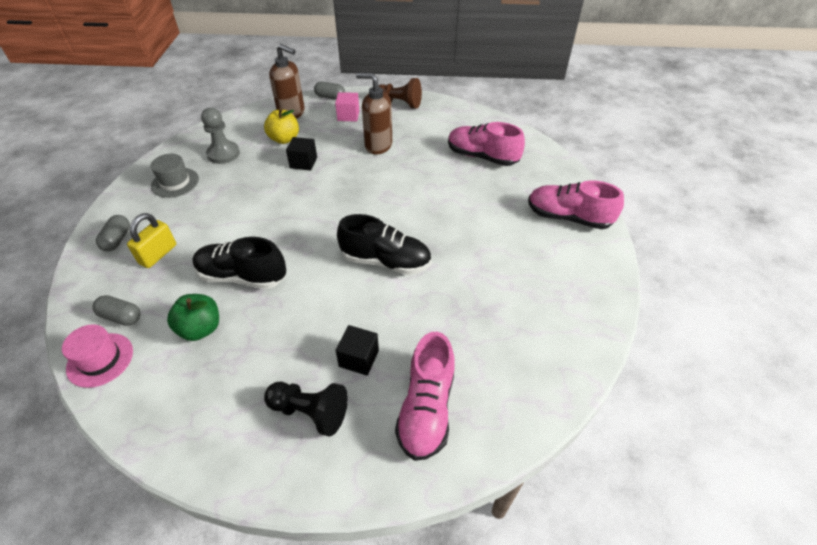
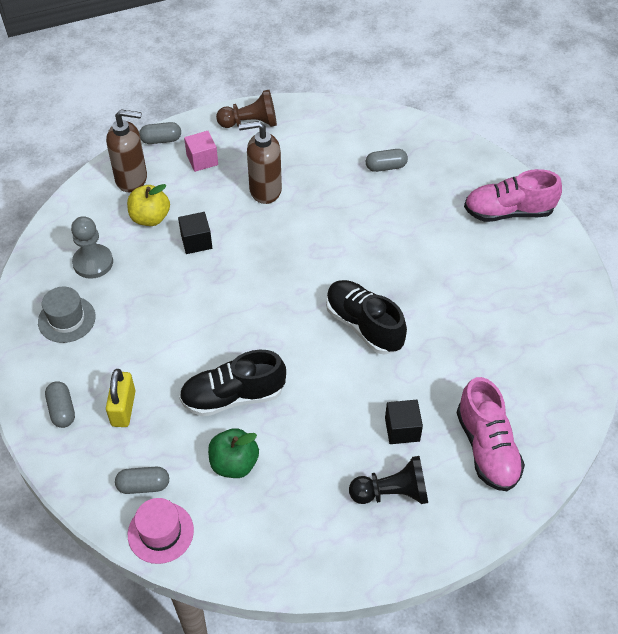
camera: 25 degrees left, 5 degrees up
black shoe [337,214,431,275] -> black shoe turned 120 degrees counterclockwise [326,280,407,355]
pink shoe [448,122,525,166] -> grey capsule [366,149,408,172]

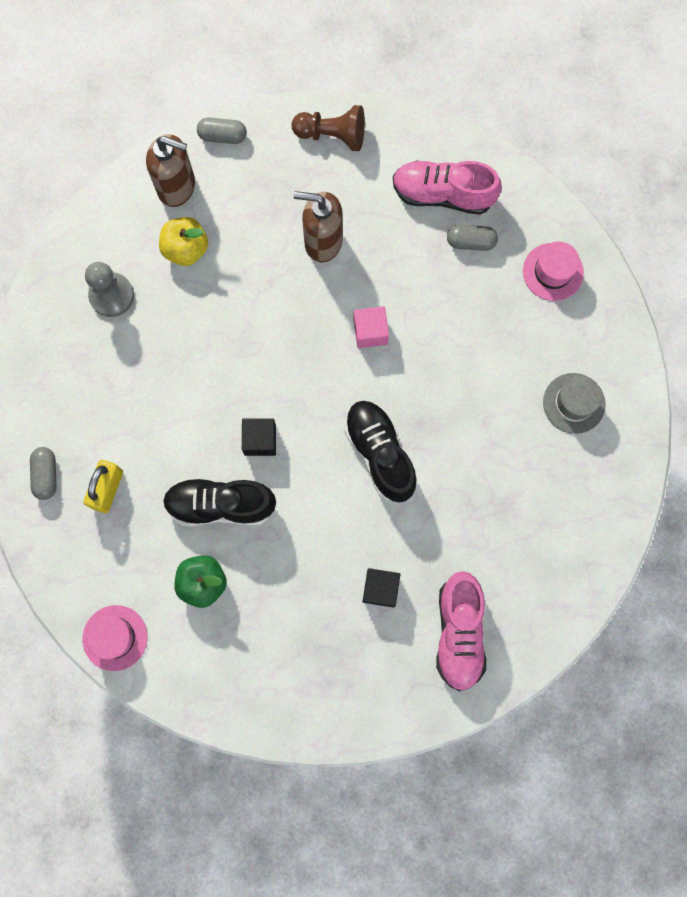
camera: 15 degrees right, 25 degrees up
grey hat [38,287,96,343] -> grey hat moved to [543,373,606,434]
grey capsule [115,467,169,494] -> none
black cube [178,212,212,254] -> black cube moved to [242,418,276,456]
pink cube [184,131,218,172] -> pink cube moved to [354,306,389,348]
black pawn [349,456,428,504] -> none
pink shoe [464,169,562,222] -> pink shoe moved to [393,161,502,215]
none -> pink hat [523,241,584,301]

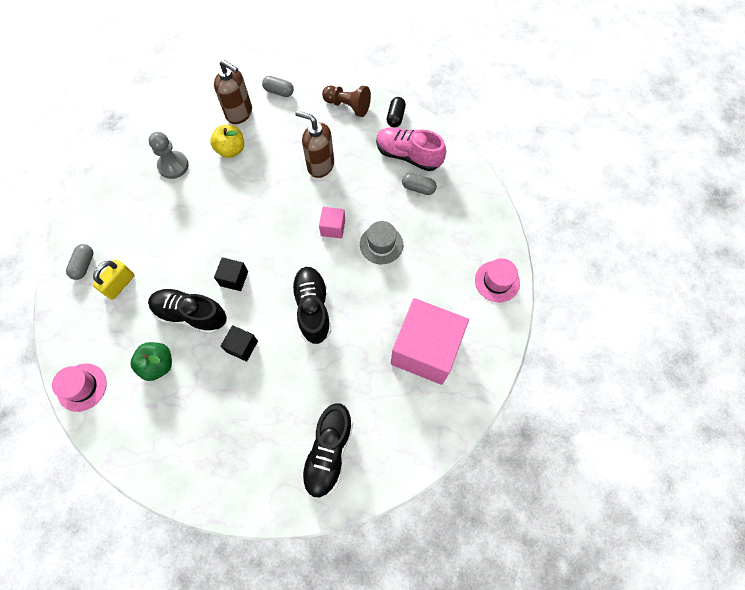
camera: 15 degrees right, 10 degrees down
black cube [363,568,401,608] -> black cube moved to [220,325,258,362]
pink shoe [436,571,486,691] -> black shoe [301,403,353,498]
pink hat [523,241,584,301] -> pink hat moved to [475,258,520,302]
grey hat [543,373,606,434] -> grey hat moved to [360,221,403,264]
none -> black capsule [387,97,406,127]
none -> pink cube [391,298,469,385]

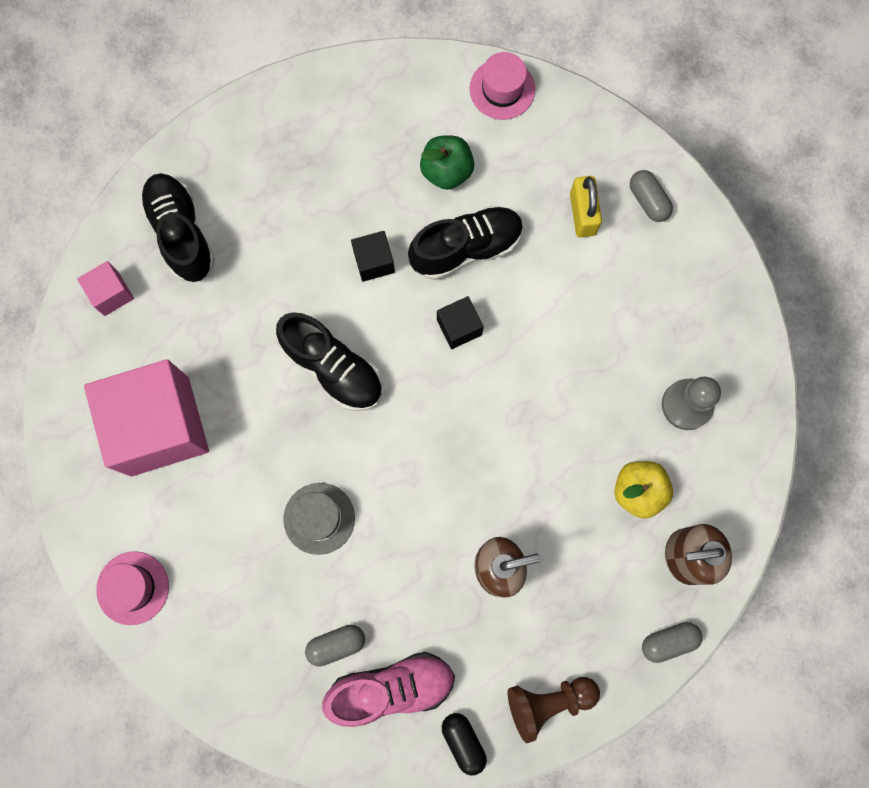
camera: 140 degrees right, 10 degrees up
pink cube [319,207,345,239] -> pink cube moved to [77,261,134,316]

